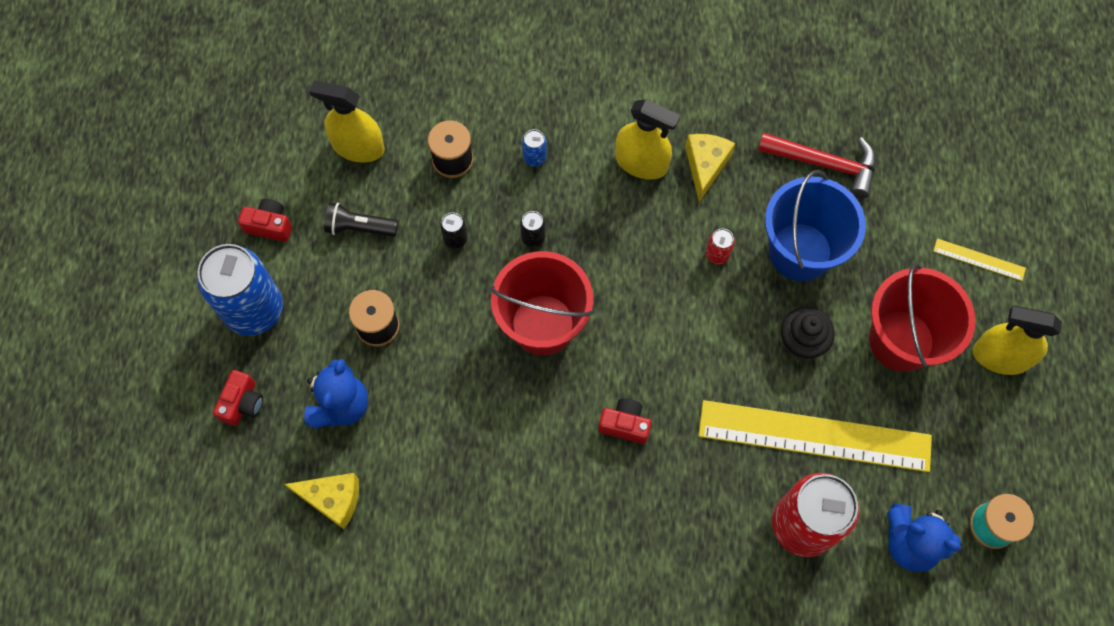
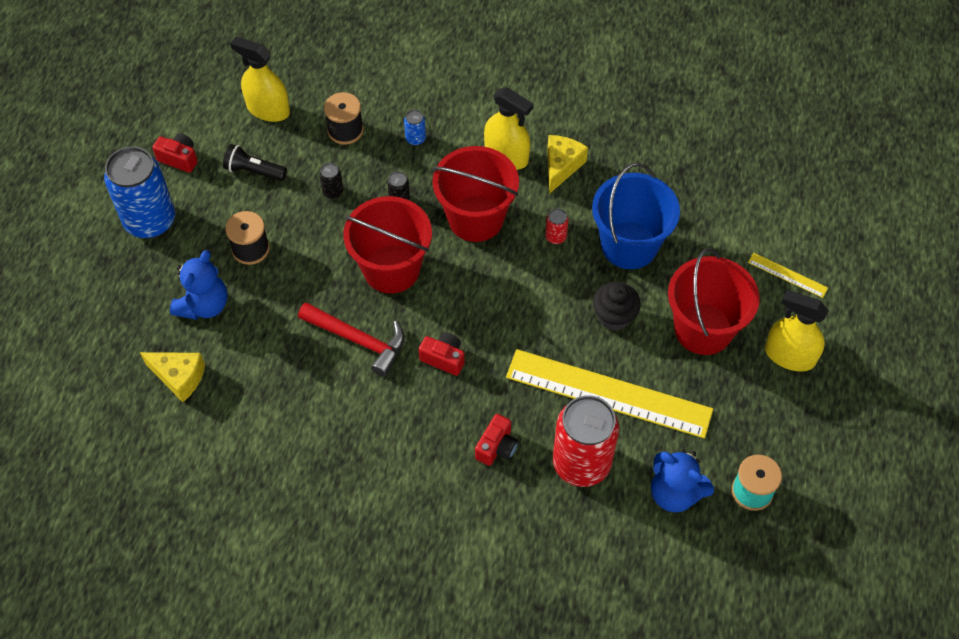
camera: 10 degrees right, 10 degrees down
red camera [213,370,263,426] -> red camera moved to [475,414,518,466]
red hammer [758,132,876,198] -> red hammer moved to [298,302,405,377]
none -> red bucket [432,146,519,242]

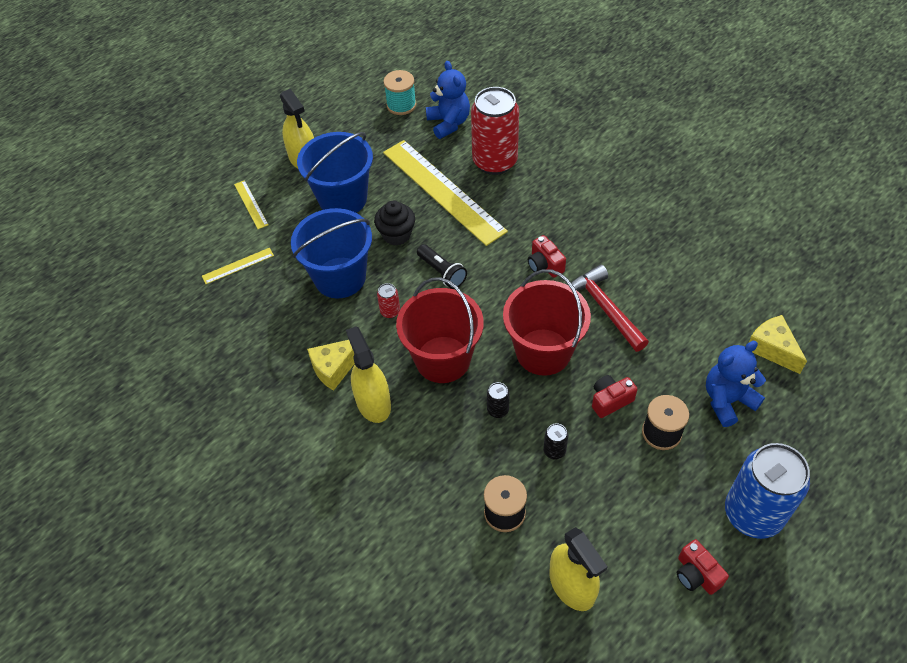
camera: 145 degrees left, 5 degrees down
black flashlight [223,144,287,181] -> black flashlight moved to [417,244,467,289]
blue can [404,110,426,146] -> none
red camera [475,414,518,466] -> red camera moved to [592,375,638,418]
red bucket [668,248,759,355] -> blue bucket [297,132,373,213]
none -> yellow ruler [202,248,274,284]

